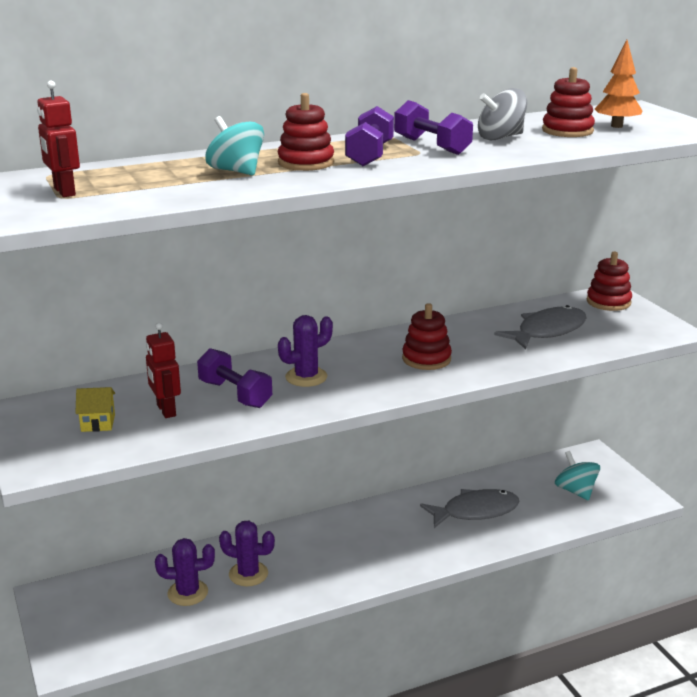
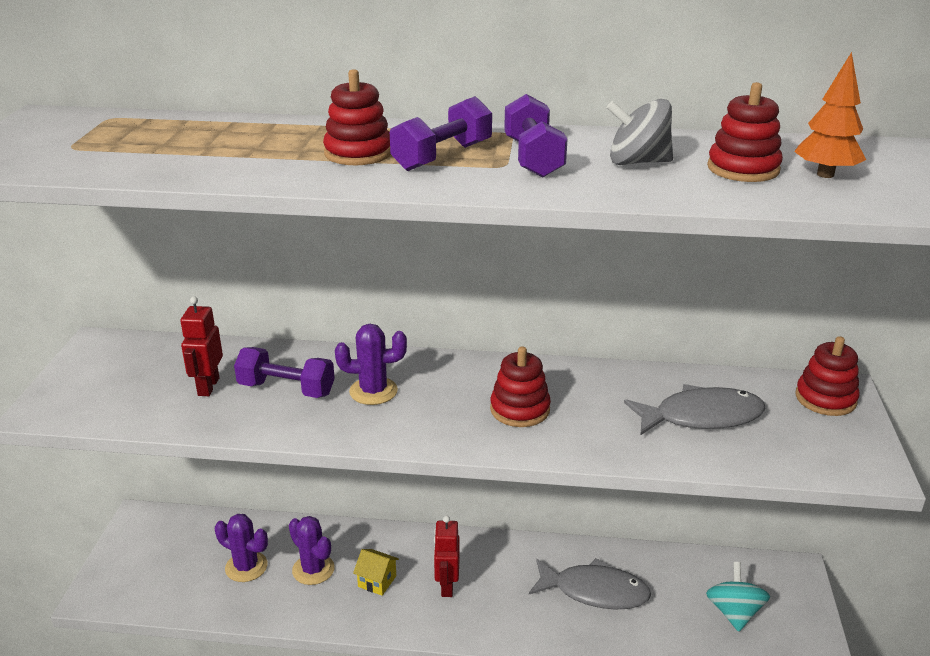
camera: 30 degrees right, 5 degrees up
red robot [37,81,80,197] -> red robot moved to [434,516,460,597]
yellow house [75,387,115,432] -> yellow house moved to [353,549,399,596]
purple dumbbell [197,348,272,408] -> purple dumbbell turned 60 degrees counterclockwise [234,347,335,398]
turquoise spinning top [205,116,264,175] -> none

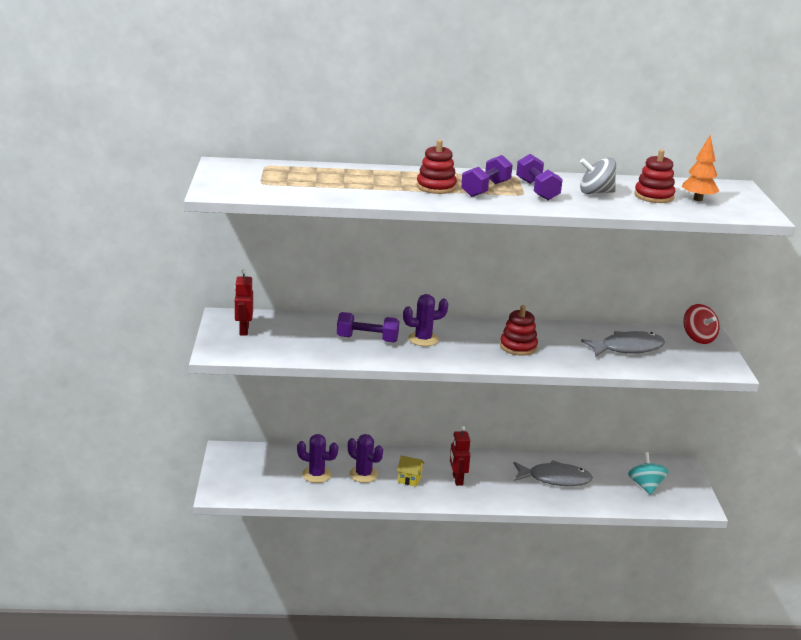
camera: 10 degrees left, 5 degrees down
red robot [181,296,223,396] -> red robot moved to [234,269,253,336]
red stacking toy [795,336,860,416] -> red spinning top [683,304,719,344]

